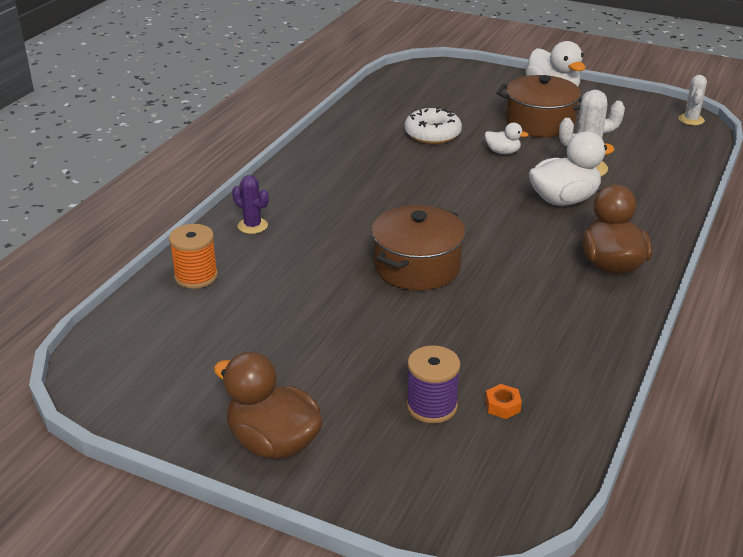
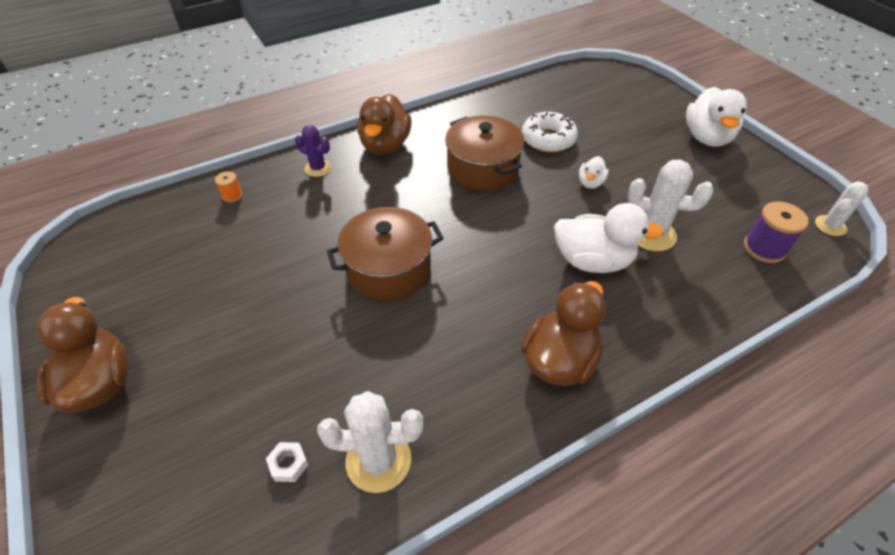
camera: 35 degrees right, 15 degrees up
orange spool [169,224,218,289] -> orange spool [215,171,243,203], size x0.55
purple cactus [232,175,269,234] -> purple cactus turned 45 degrees counterclockwise [295,125,331,177]
purple spool [407,346,460,423] -> purple spool moved to [744,202,809,263]
white duck [485,123,529,154] -> white duck turned 60 degrees clockwise [579,156,609,189]
orange nut [485,384,522,419] -> white nut [266,442,308,482]
brown pot [497,75,582,137] -> brown pot moved to [445,115,524,191]
none -> white cactus [317,391,423,493]
none -> brown duck [357,94,412,155]

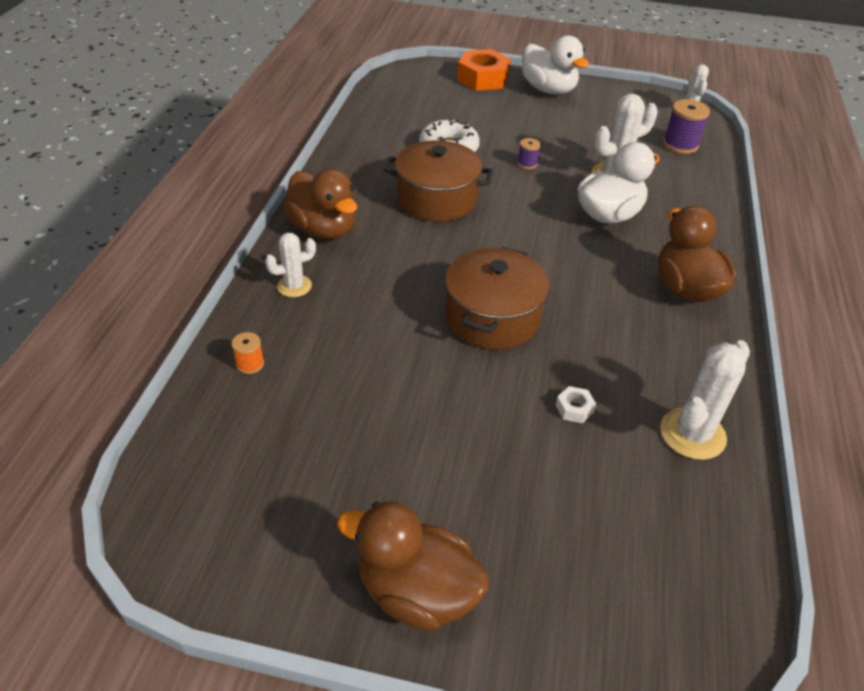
camera: 50 degrees left, 5 degrees down
white nut [266,442,308,482] -> white nut moved to [556,386,596,423]
purple cactus [295,125,331,177] -> white cactus [265,233,316,297]
white duck [579,156,609,189] -> purple spool [517,138,541,169]
none -> orange nut [457,49,511,91]

